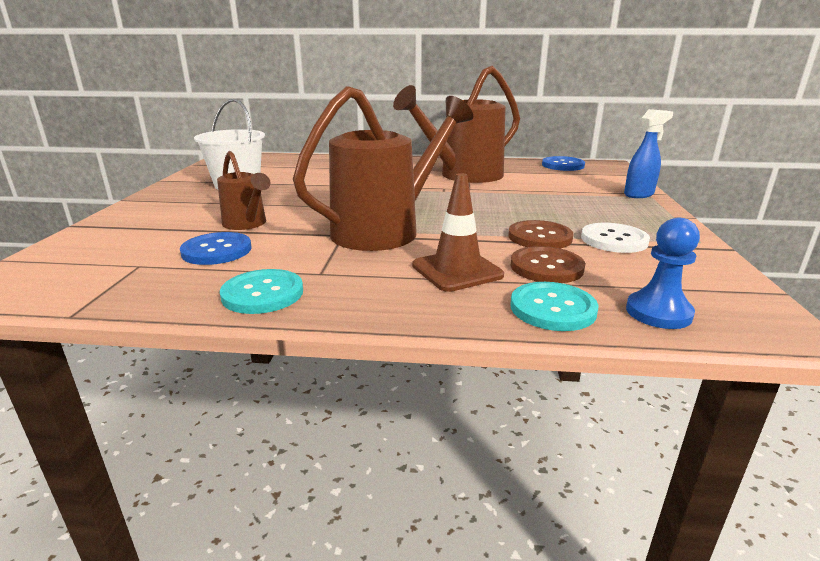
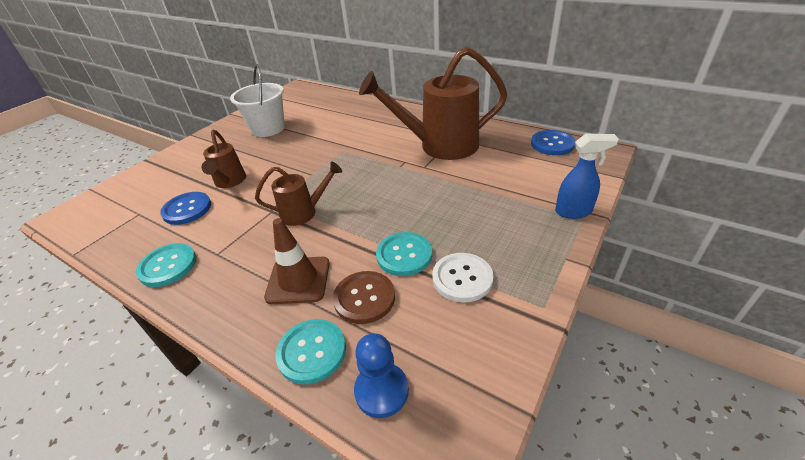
camera: 30 degrees right, 15 degrees up
brown watering can [293,86,473,251] -> brown watering can [255,161,342,226], size x0.52
brown button [508,220,574,249] -> turquoise button [376,232,432,276]

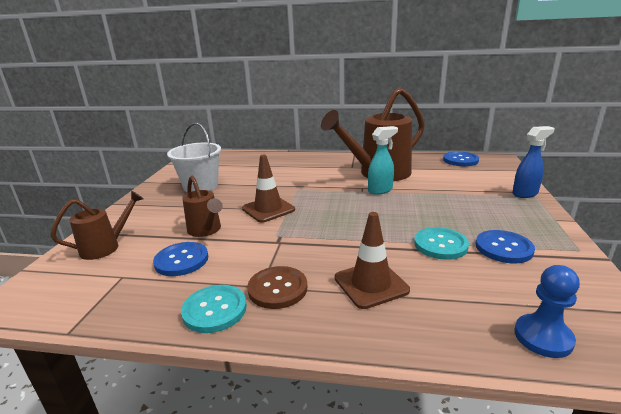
camera: 25 degrees left, 15 degrees down
brown watering can [255,161,342,226] -> brown watering can moved to [51,191,143,260]
turquoise button [275,319,346,385] -> none
brown button [333,271,395,324] -> brown button moved to [247,266,307,309]
white button [432,253,494,302] -> blue button [476,230,535,263]
none -> brown traffic cone [242,155,295,223]
none -> turquoise spray bottle [368,126,398,195]

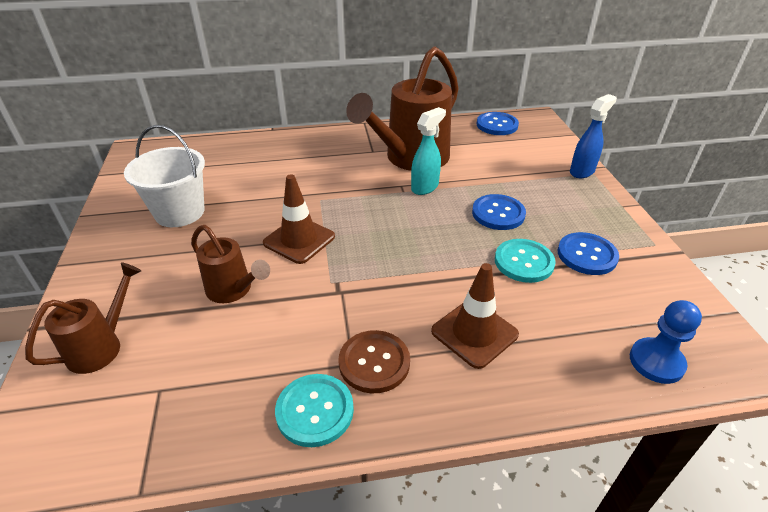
camera: 20 degrees left, 15 degrees up
blue button [153,242,208,276] -> blue button moved to [472,194,526,230]

